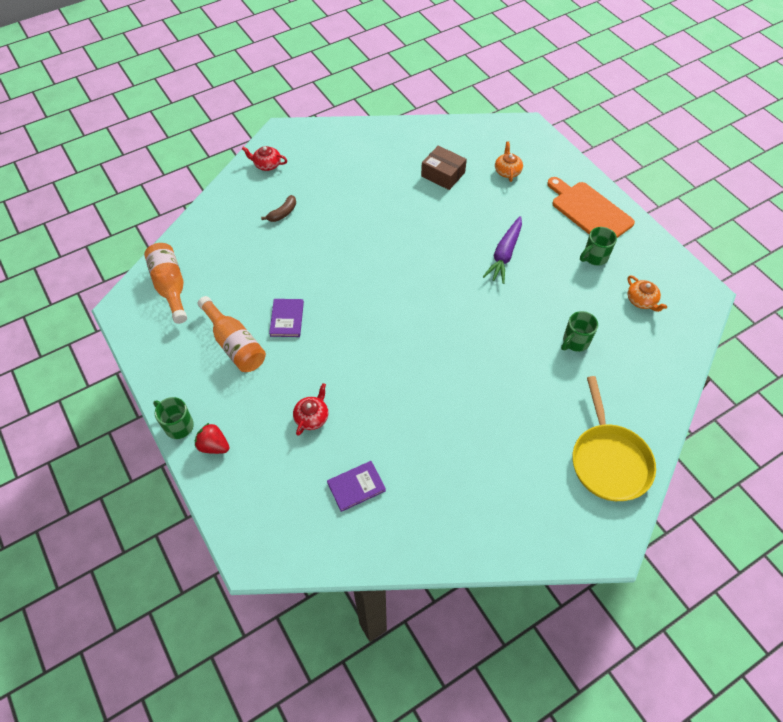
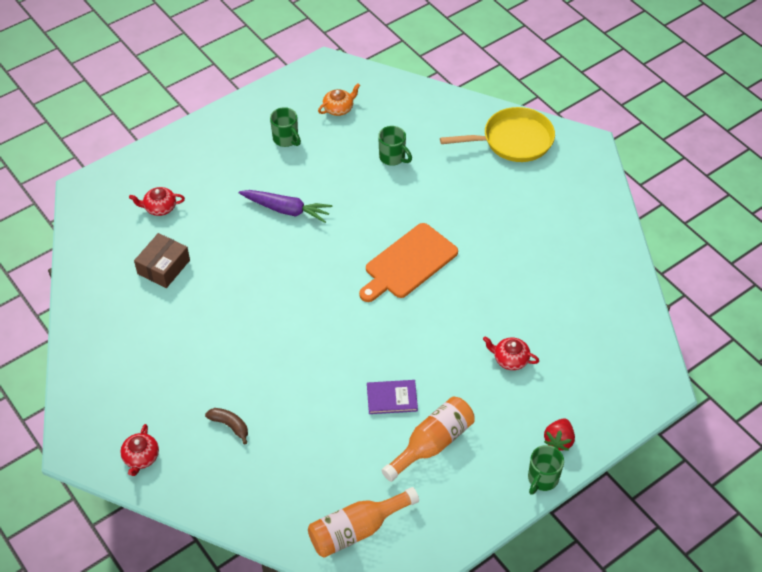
camera: 95 degrees left, 5 degrees down
purple book [327,461,386,512] -> none
orange teapot [495,141,523,182] -> red teapot [129,187,185,216]
orange cutting board [547,177,635,238] -> orange cutting board moved to [359,223,458,302]

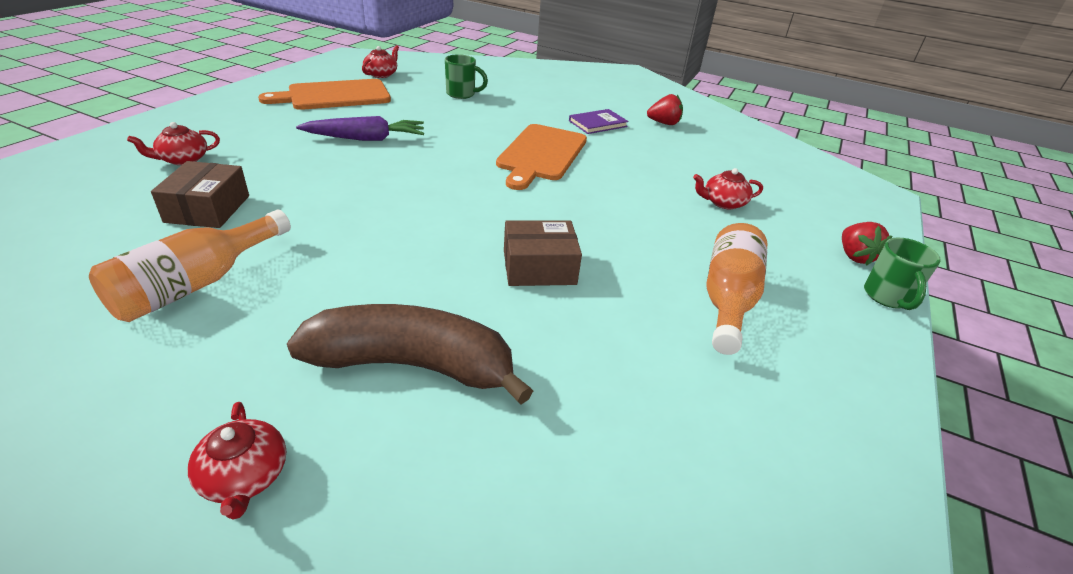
camera: 30 degrees left, 15 degrees down
brown banana [205,408,248,444] -> brown banana [287,304,533,404], size x2.28
green mug [270,107,301,147] -> orange cutting board [258,79,391,110]
orange bottle [308,487,419,558] -> orange bottle moved to [89,210,291,322]
orange teapot [318,84,360,116] -> red teapot [362,45,399,78]
purple book [367,380,418,414] -> purple book moved to [569,109,629,134]
yellow pan [440,107,555,162] -> none
none -> brown box [504,221,582,286]
none -> red strawberry [647,94,683,125]

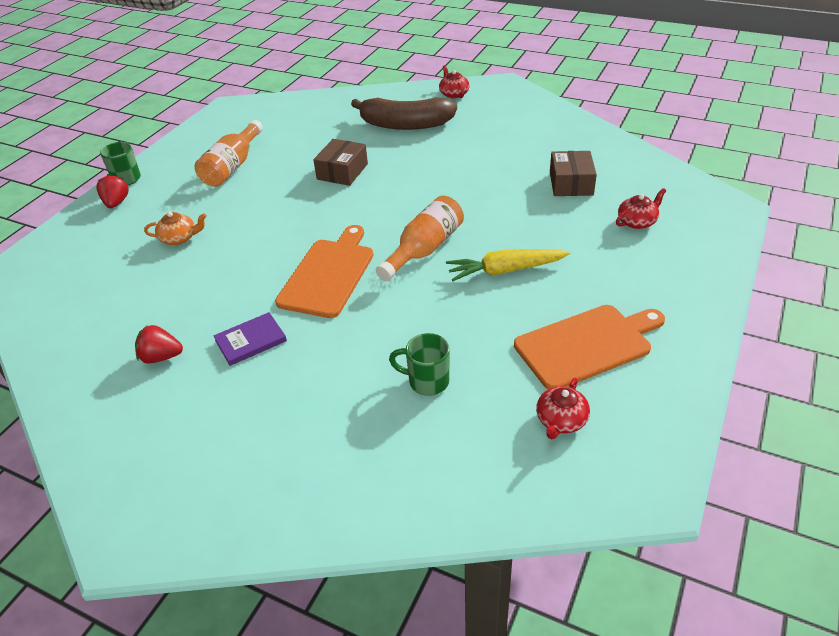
camera: 175 degrees left, 5 degrees up
orange bottle [89,210,291,322] -> orange bottle moved to [376,196,464,281]
purple carrot [296,116,424,141] -> yellow carrot [446,249,570,281]
brown box [504,221,582,286] -> brown box turned 60 degrees counterclockwise [313,139,368,186]
red teapot [693,168,763,209] -> orange teapot [144,212,207,245]

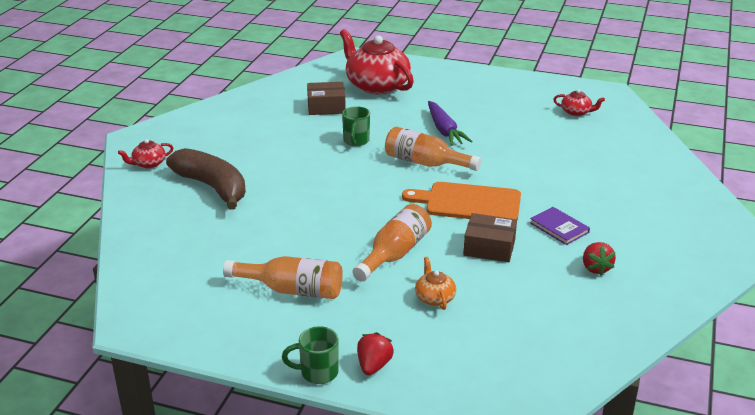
camera: 100 degrees left, 10 degrees down
red strawberry [96,174,129,208] -> red strawberry turned 120 degrees clockwise [357,332,394,375]
brown box [313,139,368,186] -> brown box moved to [463,213,517,262]
brown banana [351,97,457,130] -> brown banana turned 45 degrees counterclockwise [166,148,246,210]
green mug [389,333,450,396] -> green mug moved to [342,106,370,146]
yellow carrot [446,249,570,281] -> purple carrot [428,101,473,146]
orange cutting board [514,305,665,389] -> none
red teapot [616,188,666,229] -> red teapot [340,29,414,94], size x2.23
none -> orange bottle [352,204,432,282]

